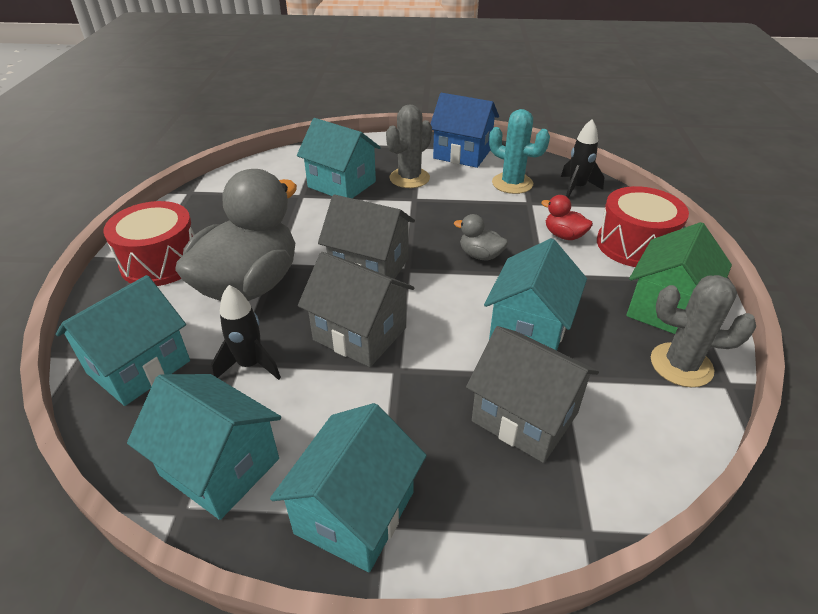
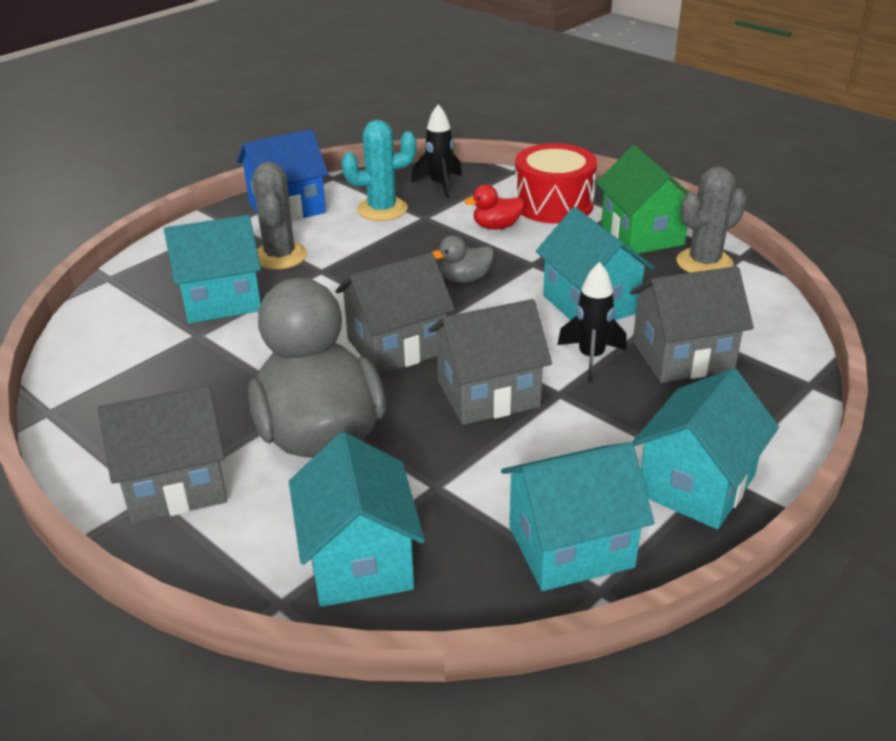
camera: 50 degrees left, 5 degrees down
red drum [103,201,195,286] -> grey house [97,385,227,523]
black rocket [211,285,281,380] -> black rocket moved to [557,262,627,382]
turquoise house [270,403,427,572] -> turquoise house turned 60 degrees clockwise [632,368,779,529]

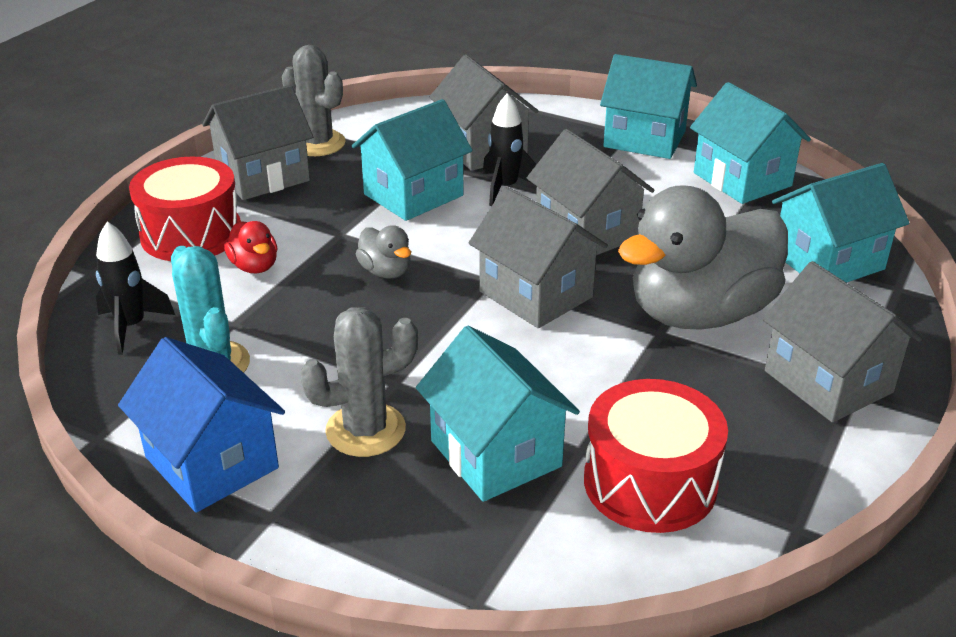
camera: 105 degrees left, 0 degrees up
green house [596,145,689,255] -> grey house [202,85,313,200]
none -> red drum [584,379,728,533]

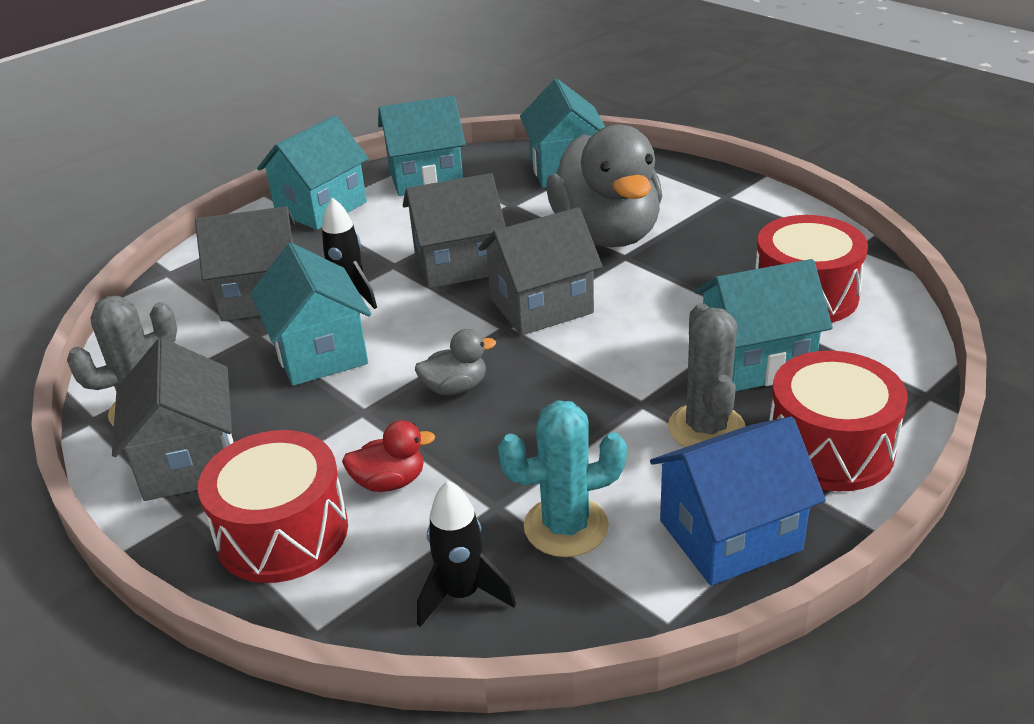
camera: 70 degrees left, 0 degrees up
grey house [762,261,922,423] -> none
none -> red drum [769,351,908,491]

